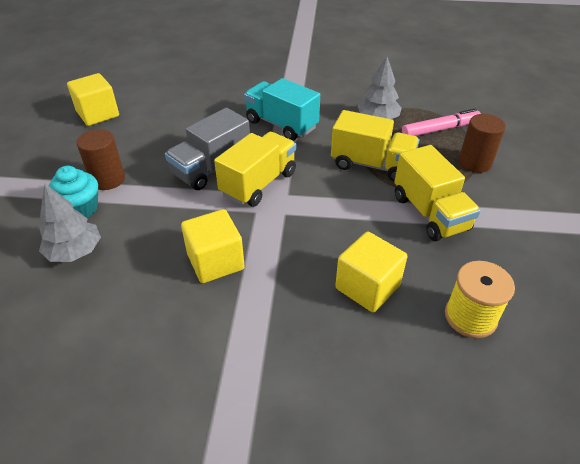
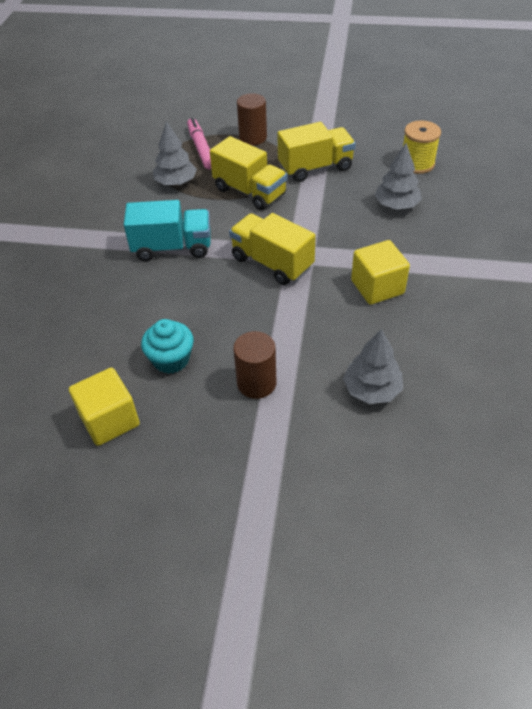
camera: 85 degrees left, 5 degrees up
turquoise cupcake [48,166,98,217] -> turquoise cupcake moved to [141,319,194,374]
grey truck [165,108,250,190] -> none
turquoise truck [244,78,320,141] -> turquoise truck turned 135 degrees counterclockwise [124,200,210,261]
yellow truck [331,110,419,181] -> yellow truck turned 105 degrees clockwise [210,136,287,210]
yellow cube [335,232,407,312] -> grey tree [375,143,422,210]

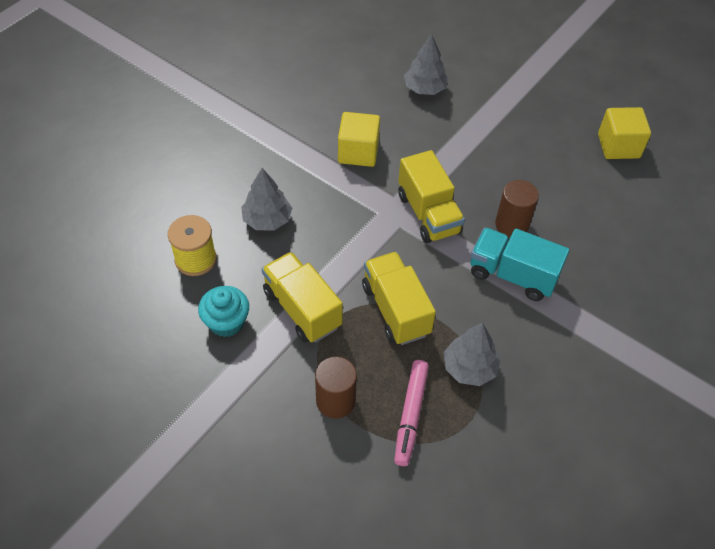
camera: 155 degrees left, 5 degrees up
turquoise cupcake [141,319,194,374] -> turquoise cupcake moved to [198,286,249,337]
brown cylinder [233,331,276,399] -> brown cylinder moved to [495,180,539,237]
yellow truck [277,122,356,182] -> yellow truck turned 45 degrees clockwise [262,252,343,343]

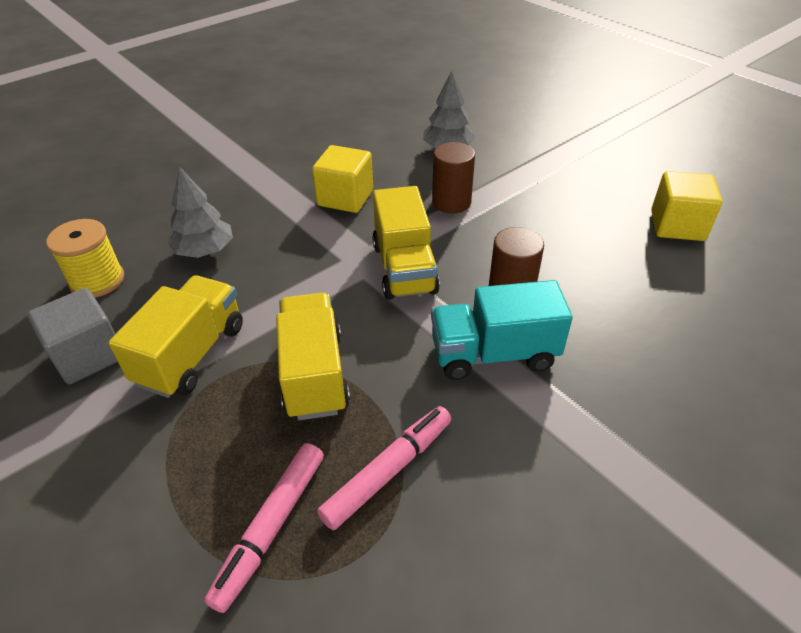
camera: 15 degrees right, 10 degrees down
turquoise cupcake [198,286,249,337] -> grey cube [28,288,118,384]
yellow truck [262,252,343,343] -> yellow truck turned 45 degrees clockwise [108,275,243,398]
brown cylinder [315,356,357,419] -> brown cylinder moved to [432,142,475,214]
grey tree [444,323,501,386] -> pink marker [317,406,451,530]
turquoise truck [471,228,569,301] -> turquoise truck turned 45 degrees counterclockwise [431,280,573,380]

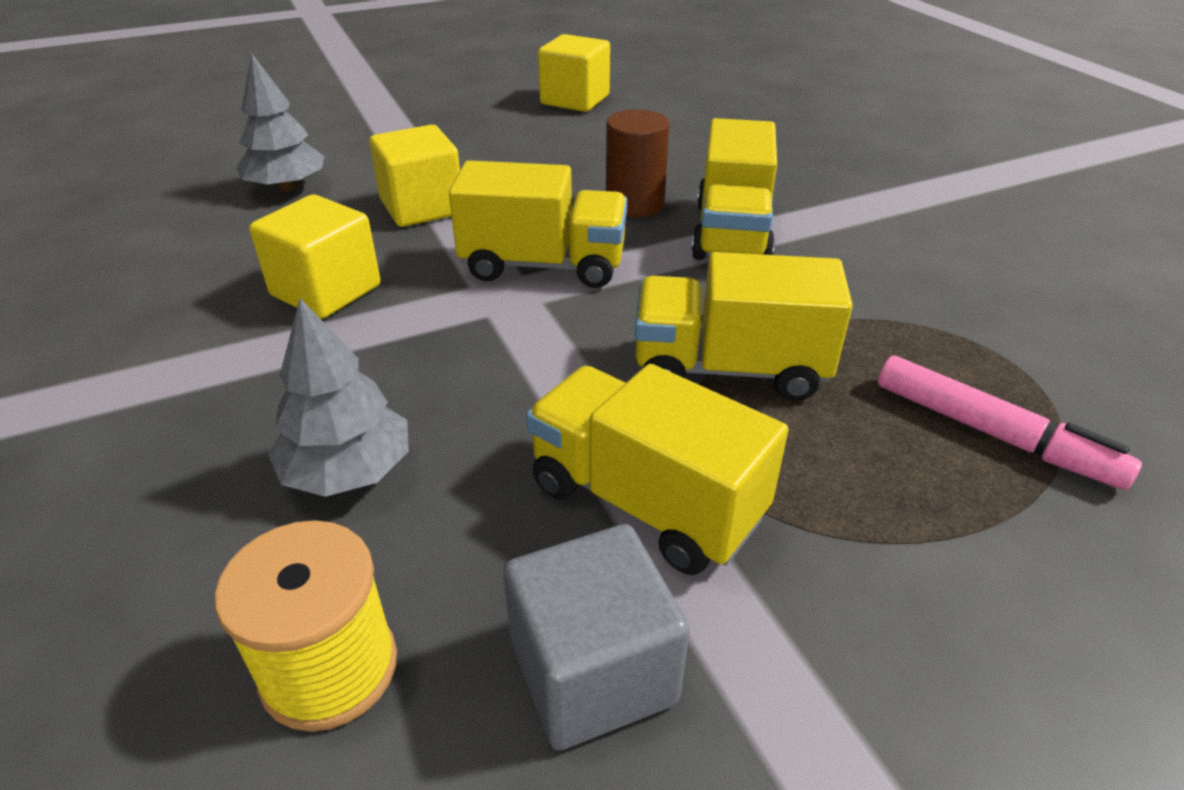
camera: 75 degrees left, 5 degrees down
pink marker [317,406,451,530] -> none
turquoise truck [431,280,573,380] -> yellow truck [691,118,777,260]
brown cylinder [432,142,475,214] -> yellow cube [369,125,460,227]

